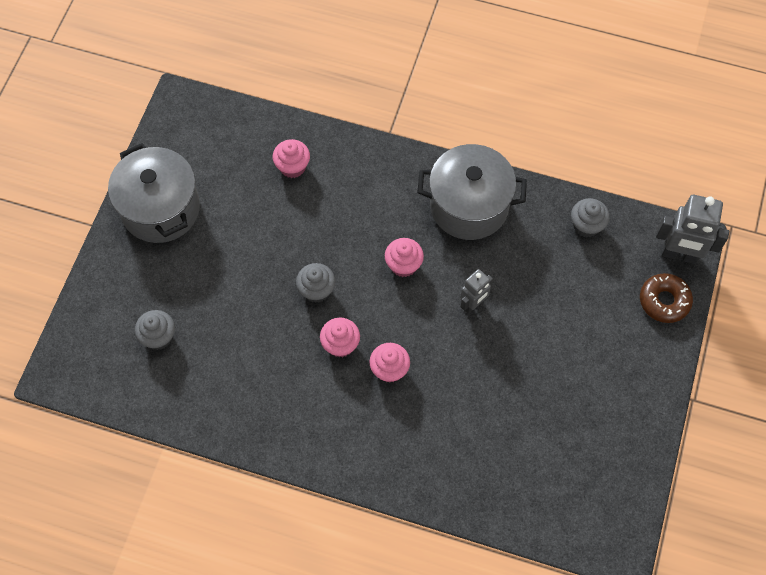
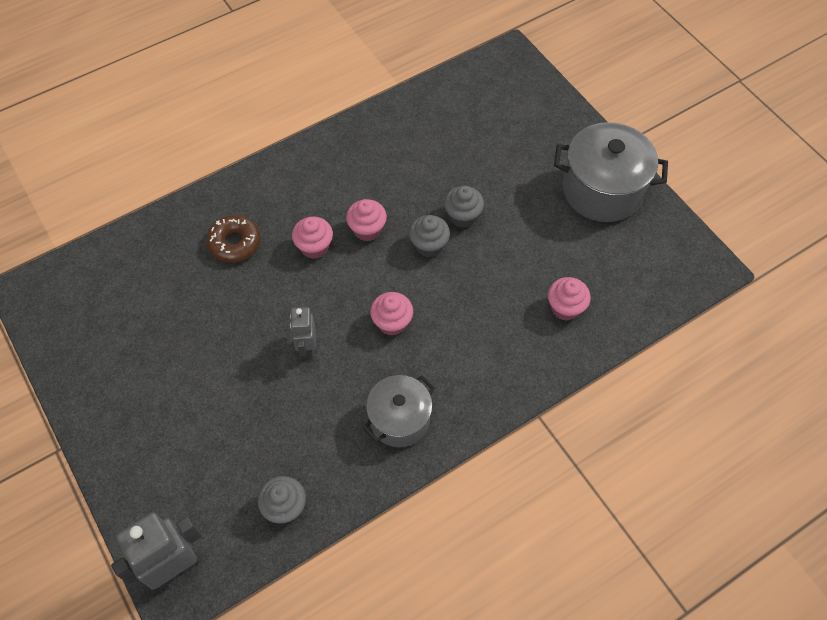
camera: 130 degrees right, 5 degrees down
grey cupcake [135,310,175,350] -> grey cupcake moved to [444,186,484,228]
grey pot [417,144,527,240] -> grey pot [363,375,435,447], size x0.64
brown donut [640,273,693,323] -> brown donut moved to [206,215,261,263]

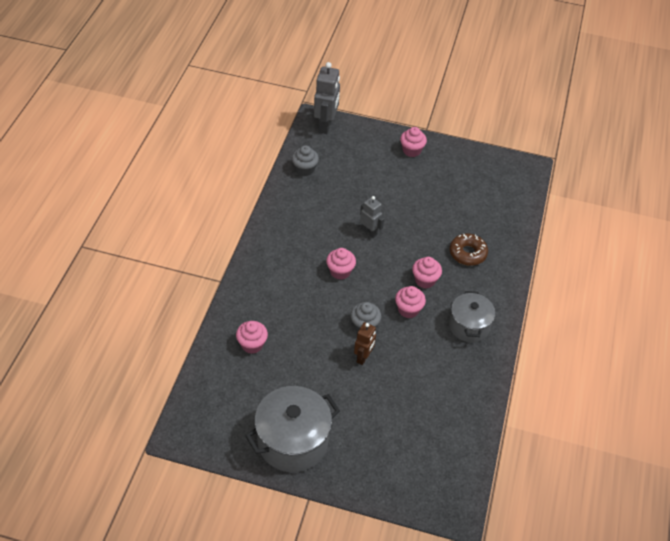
camera: 135 degrees right, 10 degrees down
grey pot [363,375,435,447] -> grey pot moved to [449,291,495,342]
grey cupcake [444,186,484,228] -> brown robot [354,322,376,365]
none -> pink cupcake [400,127,427,157]

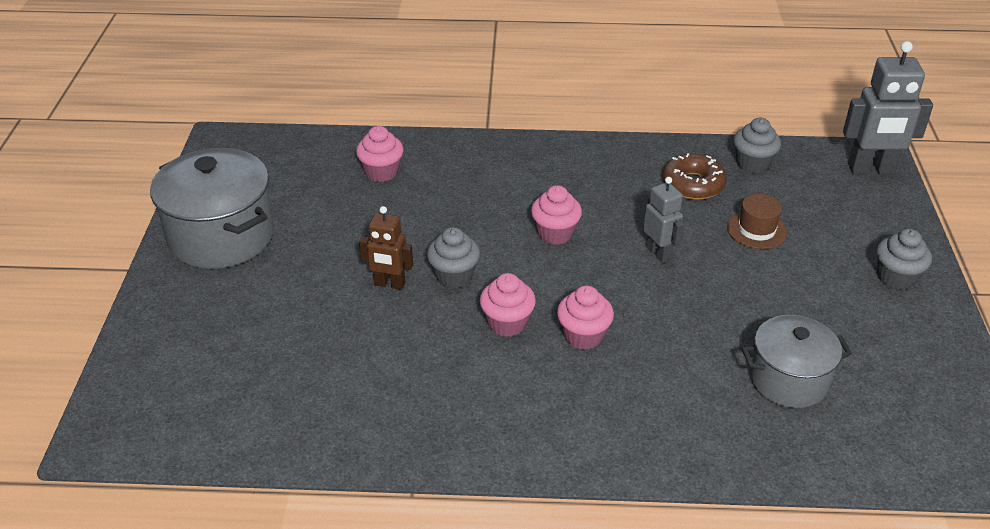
camera: 80 degrees right, 10 degrees down
grey robot [360,196,384,238] -> grey robot turned 60 degrees counterclockwise [643,177,685,263]
pink cupcake [400,127,427,157] -> grey cupcake [876,229,932,290]
grey pot [449,291,495,342] -> grey pot moved to [742,315,852,408]
brown donut [450,233,488,266] -> brown donut moved to [662,153,727,200]
none -> brown hat [727,194,787,249]

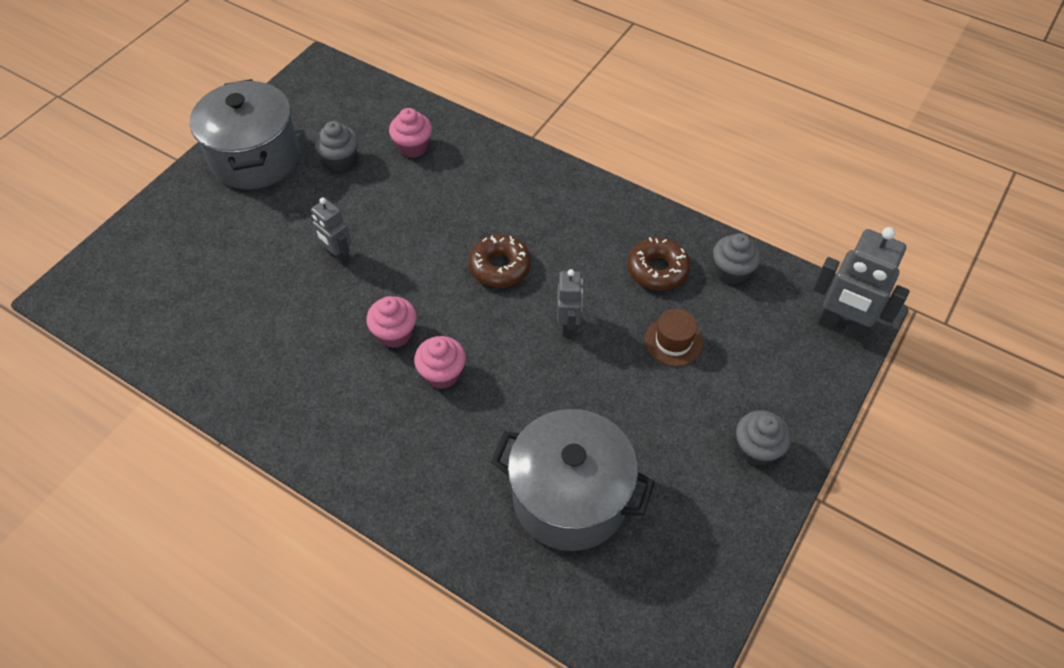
camera: 30 degrees right, 15 degrees up
brown robot [359,206,413,290] -> grey robot [311,198,352,266]
grey cupcake [427,227,480,289] -> grey cupcake moved to [315,121,359,171]
pink cupcake [531,185,582,245] -> brown donut [469,235,531,288]
grey pot [742,315,852,408] -> grey pot [491,409,655,551], size x1.56

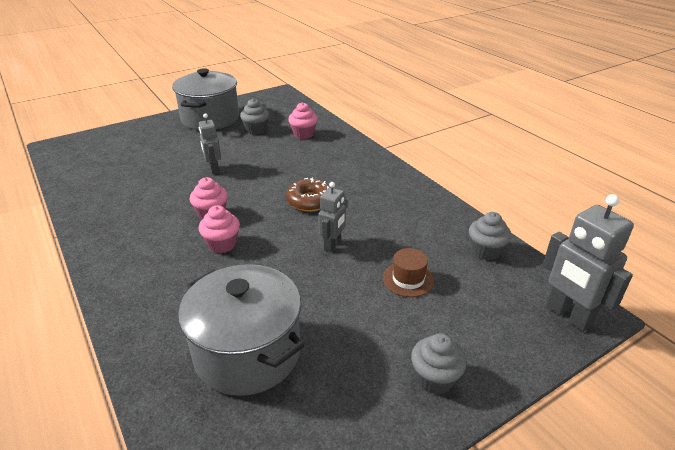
camera: 25 degrees right, 20 degrees down
brown donut [627,237,691,291] -> none

